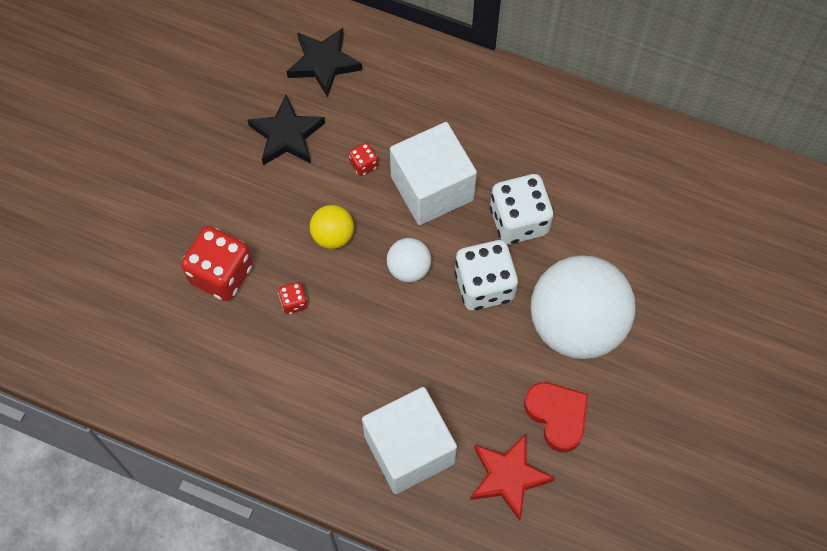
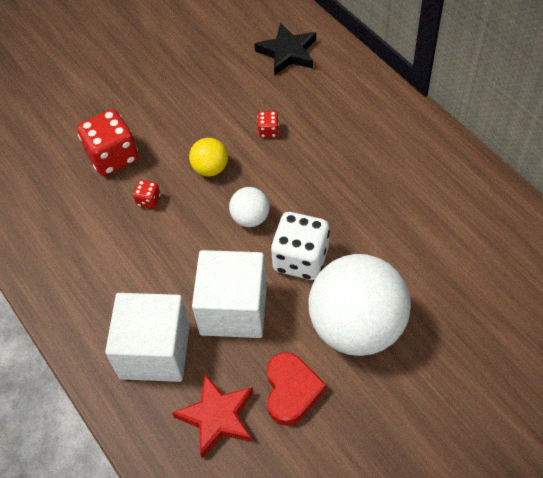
camera: 35 degrees right, 10 degrees down
black star [248,95,325,165] -> none
white cube [390,122,477,225] -> white cube moved to [192,250,267,338]
white dice [490,174,554,244] -> none

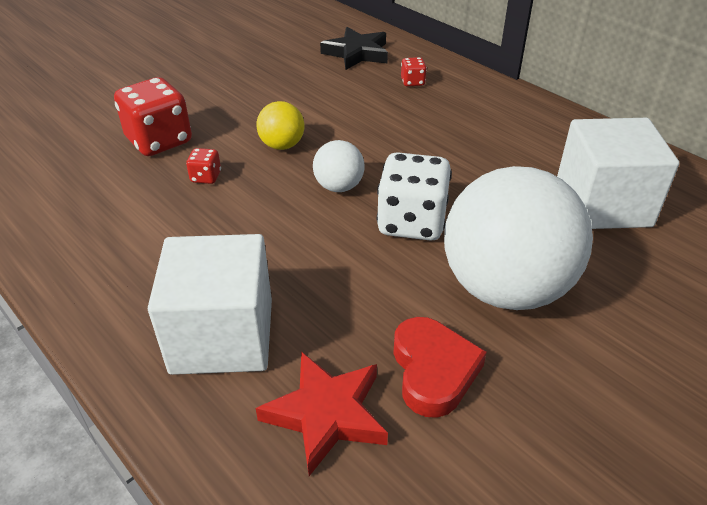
camera: 10 degrees left, 15 degrees down
white cube [192,250,267,338] -> white cube moved to [557,118,679,229]
red dice [257,111,279,138] -> red dice moved to [401,57,427,87]

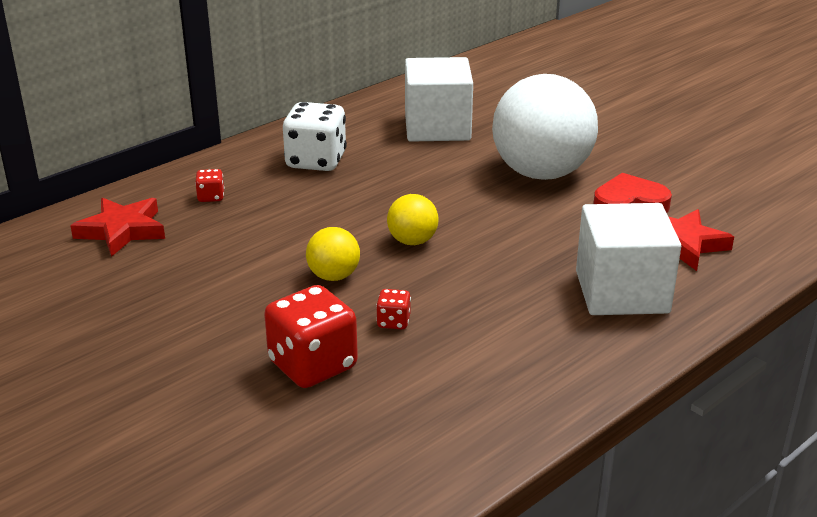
camera: 90 degrees left, 10 degrees down
white ball [313,140,365,192] -> yellow ball [387,194,439,245]
black star [320,27,388,70] -> red star [70,198,165,257]
white dice [377,152,452,241] -> white dice moved to [283,102,347,171]

